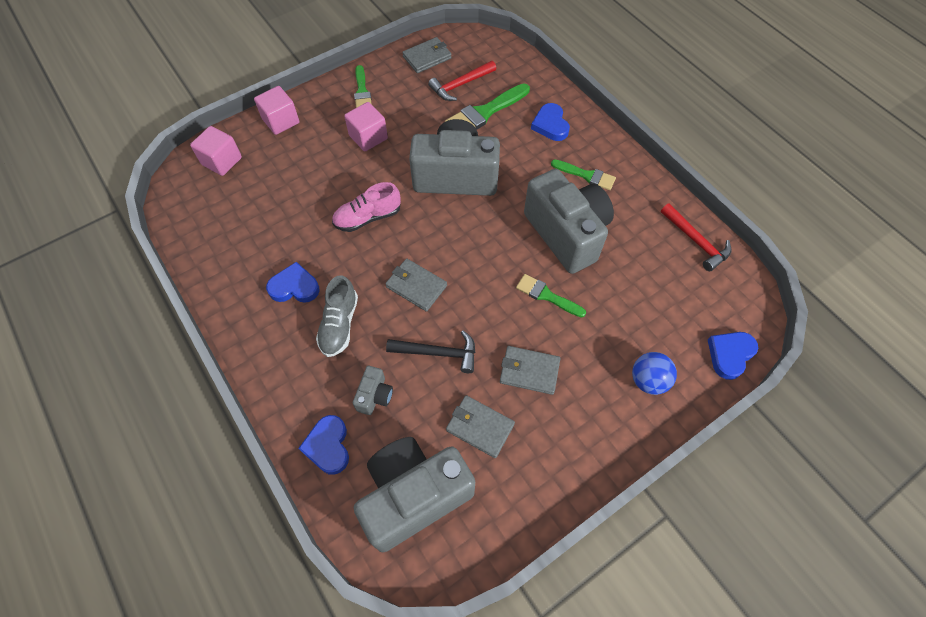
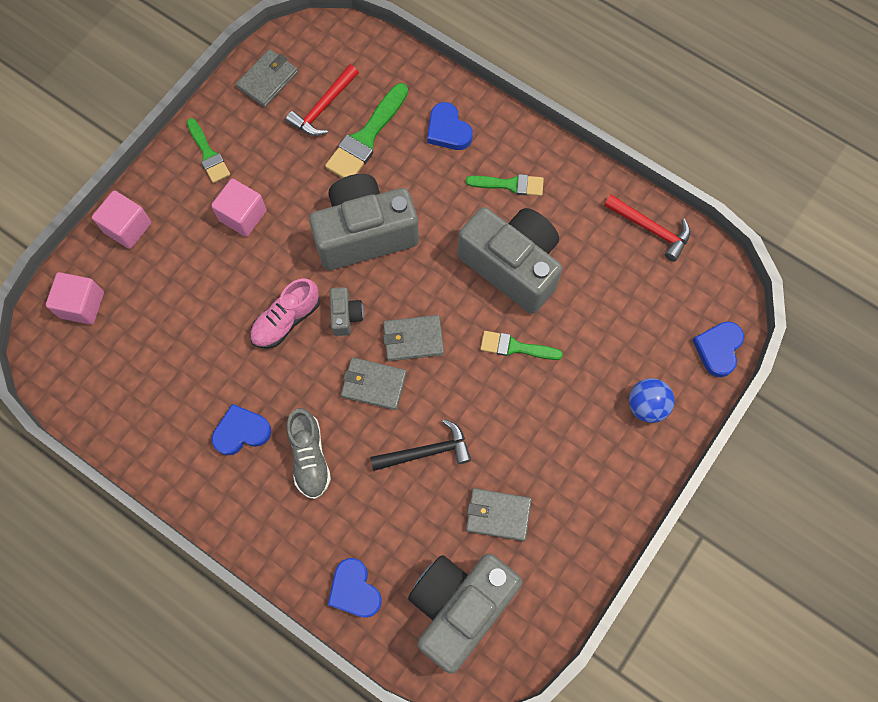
camera: 20 degrees left, 10 degrees up
grey camera [353,366,393,415] -> grey camera moved to [330,287,364,336]
grey wallet [500,346,560,395] -> grey wallet moved to [383,315,444,361]

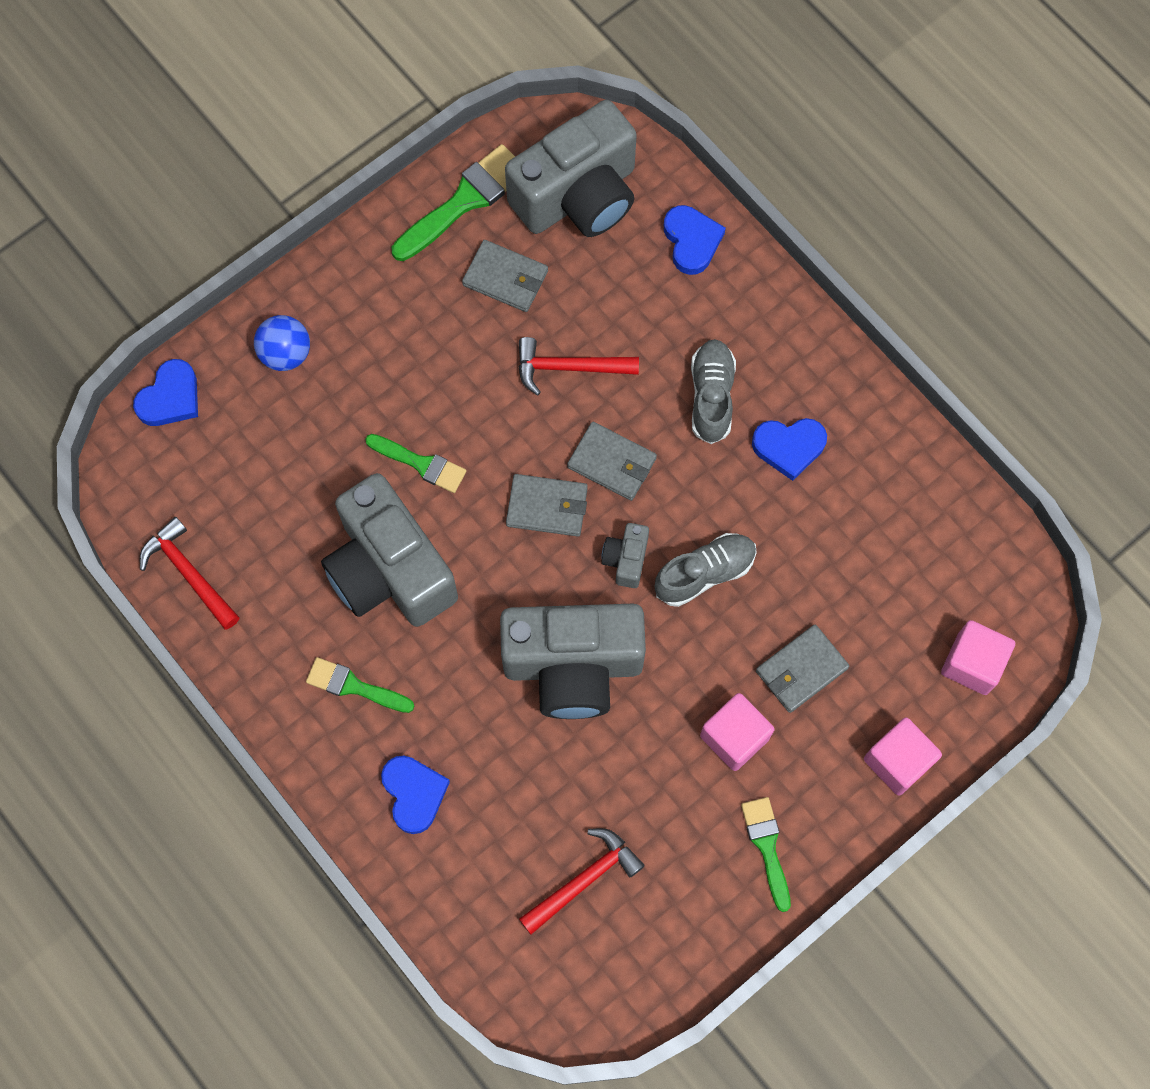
camera: 165 degrees left, 0 degrees up
grey wallet [236,49,298,107] -> grey wallet moved to [756,625,849,713]
pink shoe [250,278,320,349] -> grey shoe [655,533,757,607]
green brush [325,83,408,178] -> green brush moved to [392,144,515,261]
black hammer [370,419,471,471] -> red hammer [518,337,639,395]

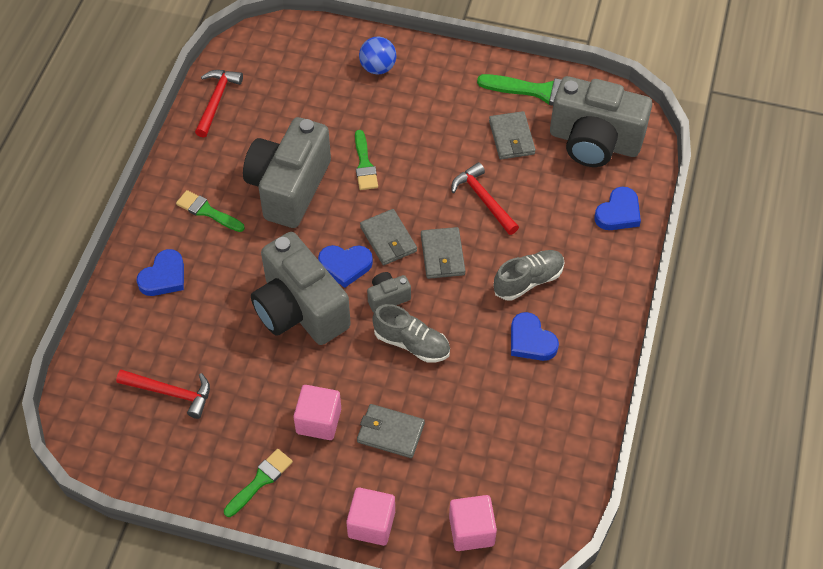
camera: 55 degrees right, 15 degrees down
blue heart [133,359,198,426] -> blue heart moved to [318,245,373,288]
green brush [306,657,414,713] -> green brush turned 45 degrees counterclockwise [176,190,245,232]

